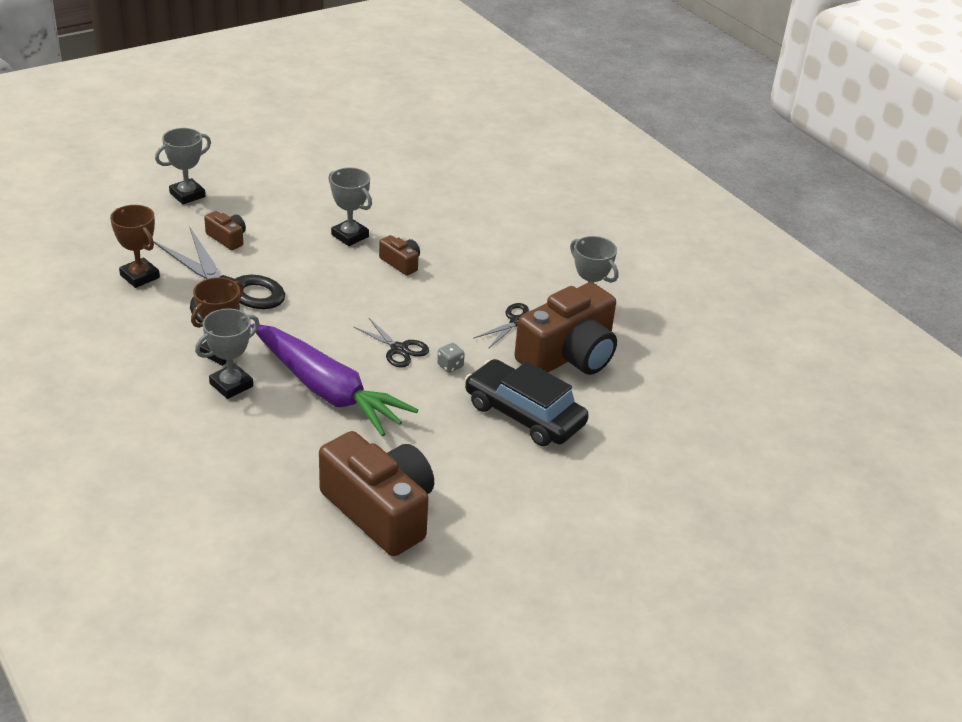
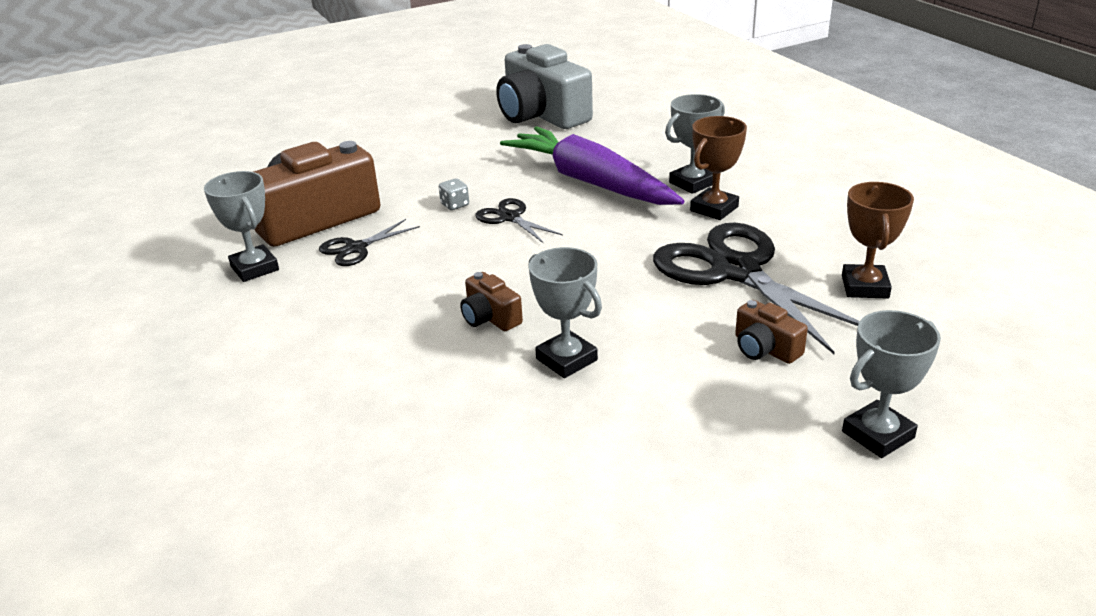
camera: 170 degrees left, 5 degrees down
brown trophy [110,205,160,288] -> brown trophy turned 45 degrees clockwise [842,182,914,299]
brown camera [319,431,434,556] -> grey camera [496,44,593,129]
black car [465,359,589,446] -> none

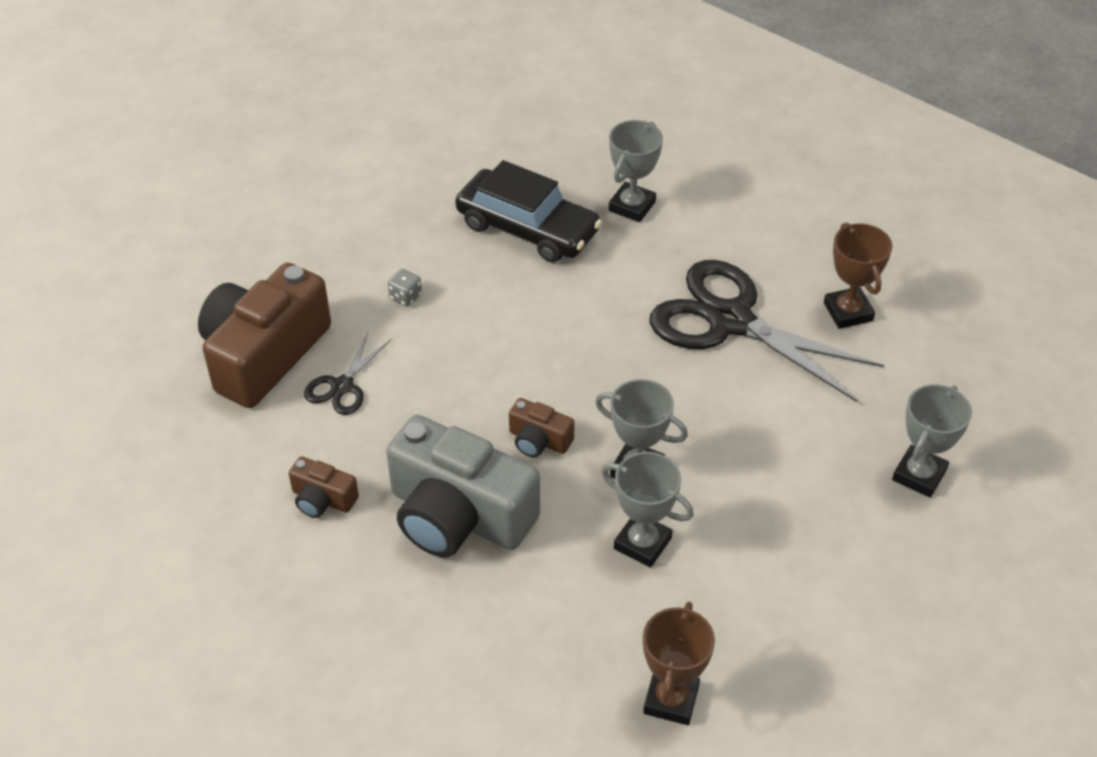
camera: 25 degrees left, 15 degrees up
grey trophy [204,171,279,282] -> grey trophy moved to [601,452,694,568]
black scissors [475,198,563,244] -> none
grey camera [496,44,593,129] -> grey camera moved to [386,415,540,557]
purple carrot [500,126,684,205] -> black car [455,160,602,263]
brown trophy [690,116,747,220] -> brown trophy moved to [643,602,715,725]
brown camera [735,300,808,364] -> brown camera moved to [289,456,359,518]

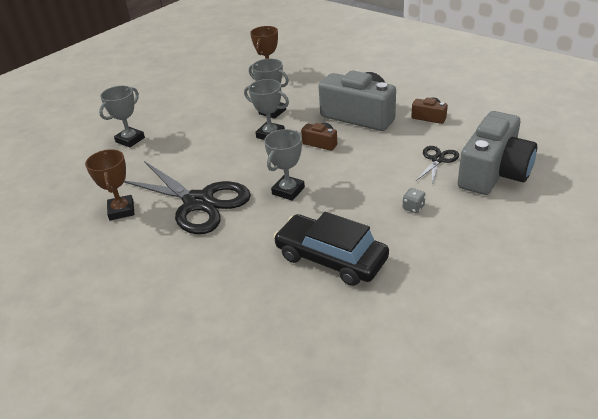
camera: 175 degrees left, 10 degrees down
brown camera [198,263,331,408] -> grey camera [458,111,537,195]
grey trophy [609,120,663,222] -> grey trophy moved to [264,129,305,201]

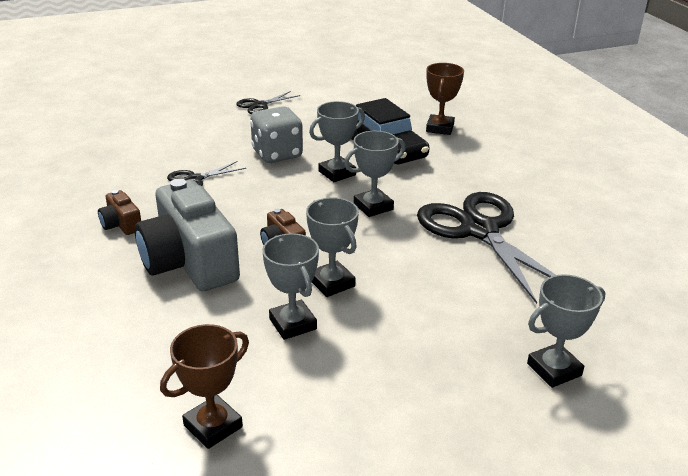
camera: 155 degrees left, 5 degrees down
brown trophy [85,149,134,220] -> brown trophy moved to [426,63,464,135]
grey dice [403,188,426,213] -> grey dice [250,106,303,163], size x2.32
grey camera [458,111,537,195] -> none
none -> black scissors [236,91,301,114]
none -> grey trophy [309,101,365,182]

